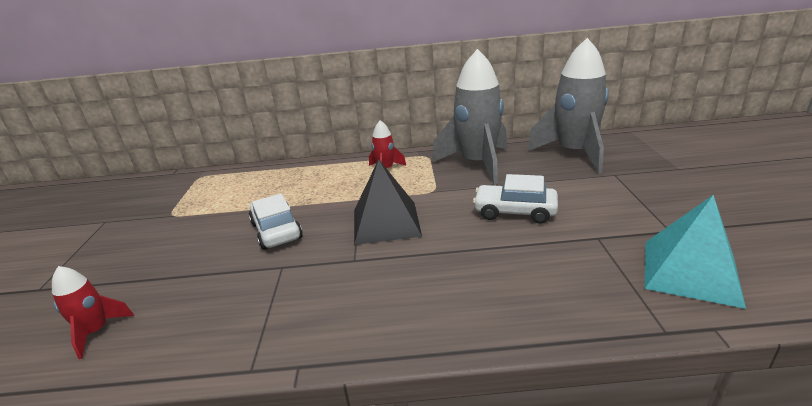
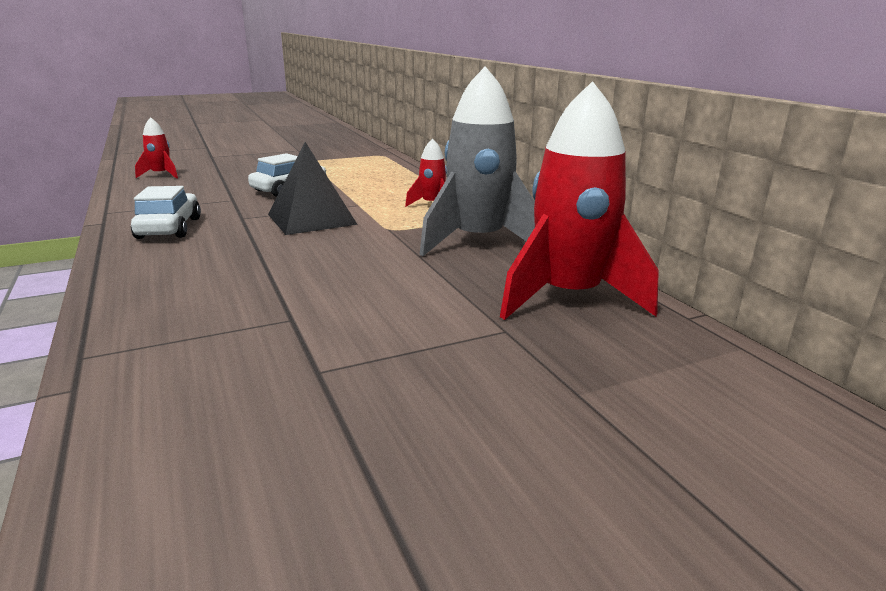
camera: 65 degrees right, 5 degrees down
white car [473,174,558,224] -> white car moved to [131,186,201,239]
grey rocket [526,38,609,174] -> red rocket [500,81,659,320]
turquoise pyramid [645,195,746,309] -> none

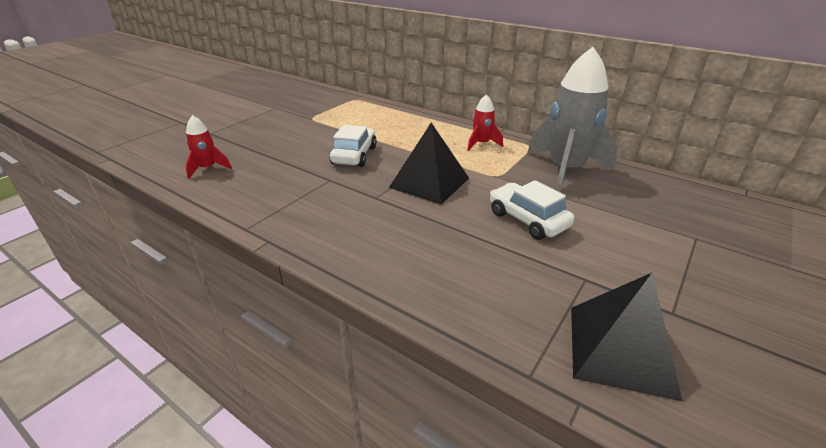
camera: 30 degrees left, 10 degrees up
white car [131,186,201,239] -> white car moved to [490,180,574,240]
red rocket [500,81,659,320] -> none
none -> black pyramid [571,273,683,402]

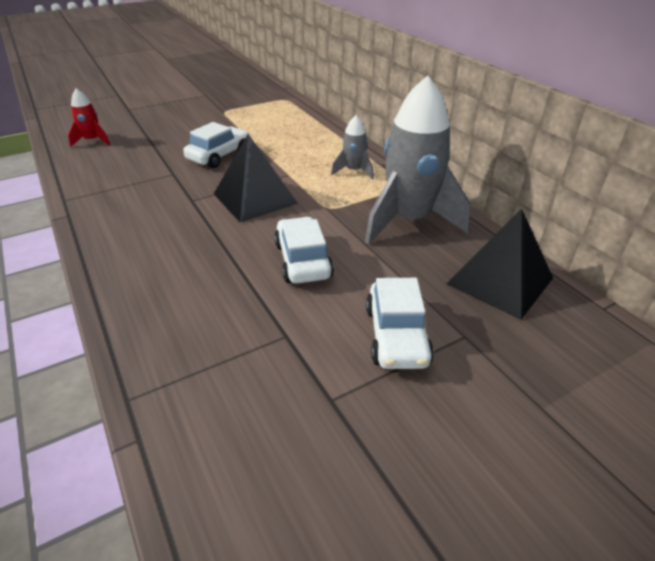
camera: 25 degrees right, 5 degrees up
red rocket [467,94,503,151] -> grey rocket [331,115,374,180]
black pyramid [571,273,683,402] -> black pyramid moved to [446,208,553,320]
none -> white car [366,278,434,369]

